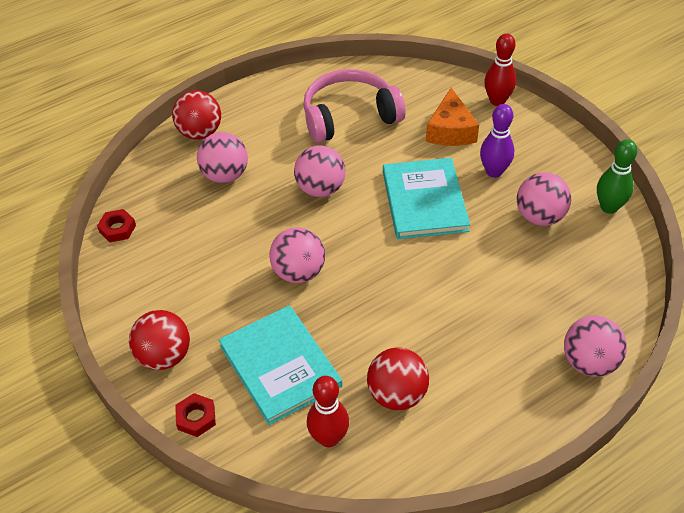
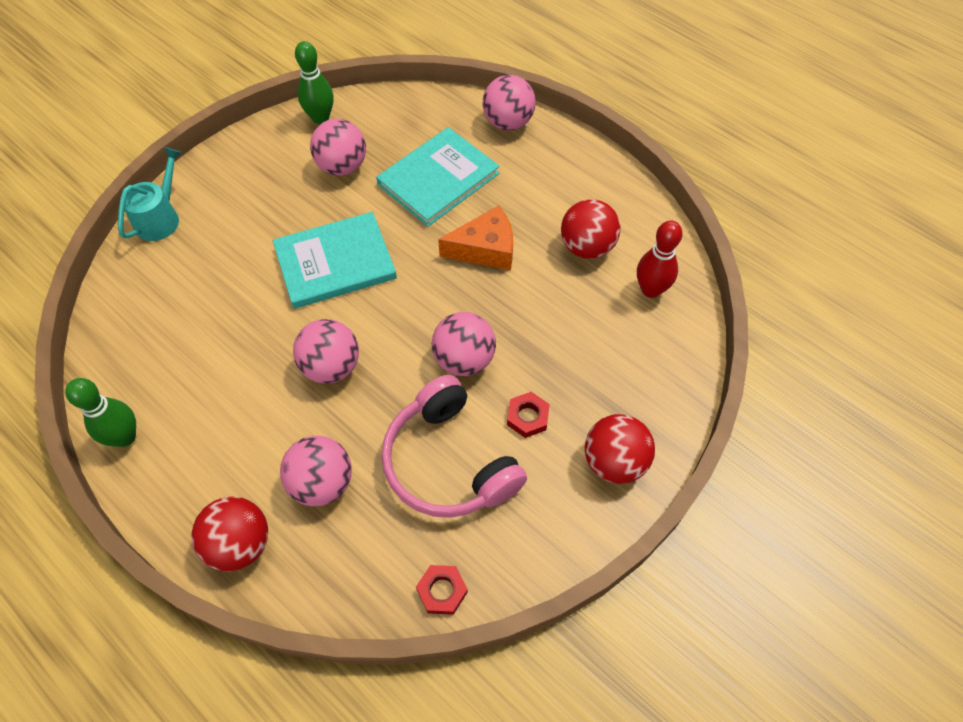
camera: 105 degrees left, 10 degrees up
red nut [175,393,216,437] -> red nut moved to [507,392,550,438]
turquoise book [219,305,342,425] -> turquoise book moved to [376,127,500,227]
pink headphones [303,69,406,143] -> pink headphones moved to [381,375,527,518]
orange cheese [426,88,479,146] -> orange cheese moved to [438,205,513,270]
purple bowling pin [480,104,514,178] -> none
red bowling pin [484,33,516,106] -> turquoise watering can [118,147,182,241]
none -> green bowling pin [65,378,136,447]

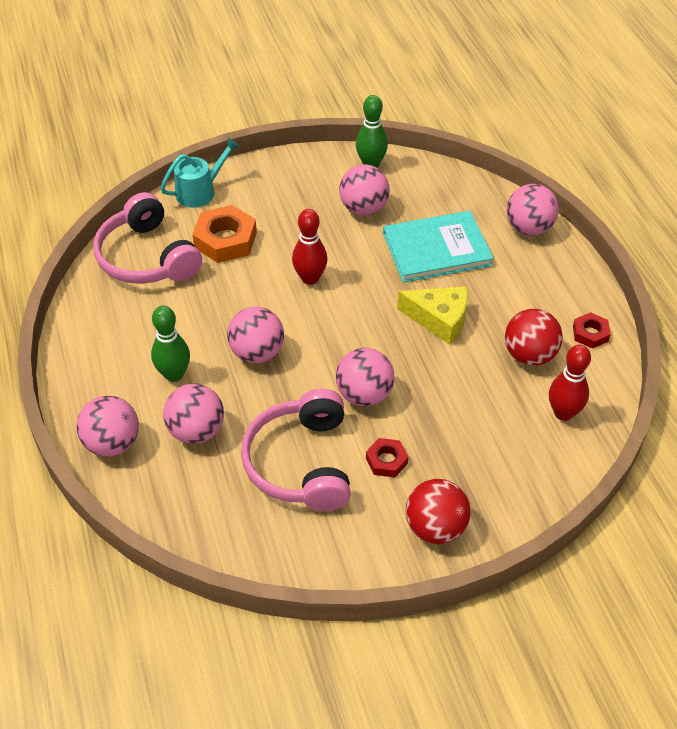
camera: 30 degrees right, 10 degrees down
green bowling pin [65,378,136,447] -> green bowling pin moved to [151,306,190,382]
red ball [191,496,268,572] -> pink ball [77,396,139,456]
turquoise book [273,212,397,309] -> red bowling pin [292,209,328,285]
red nut [416,565,468,615] -> red nut moved to [573,312,611,349]
orange cheese [438,205,513,270] -> yellow cheese [397,286,468,345]
none -> pink headphones [93,192,202,284]
none -> orange nut [192,205,257,263]

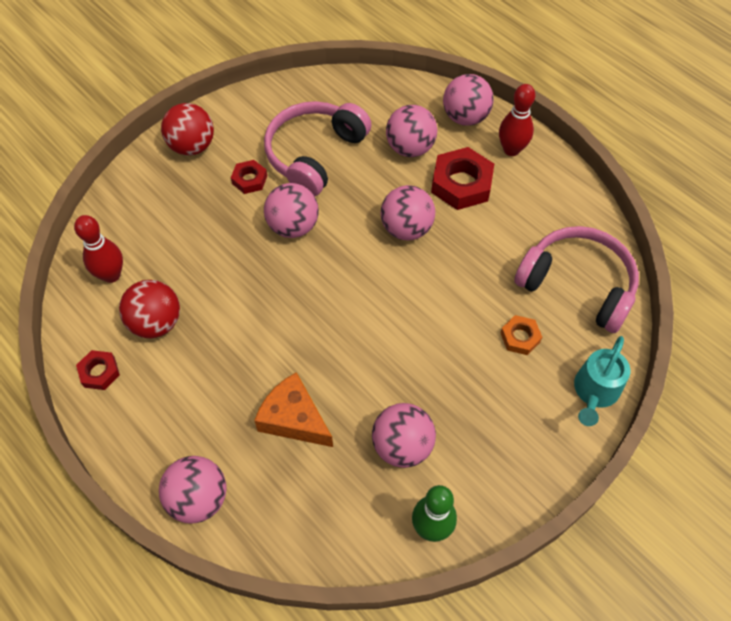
camera: 155 degrees right, 10 degrees up
green bowling pin [151,306,190,382] -> red nut [431,147,494,210]
orange nut [192,205,257,263] -> orange nut [500,315,542,355], size x0.55
pink headphones [241,389,351,511] -> pink headphones turned 120 degrees counterclockwise [264,101,372,196]
red bowling pin [292,209,328,285] -> red bowling pin moved to [499,84,535,156]
turquoise book [383,211,494,283] -> orange cheese [254,372,333,447]
yellow cheese [397,286,468,345] -> none

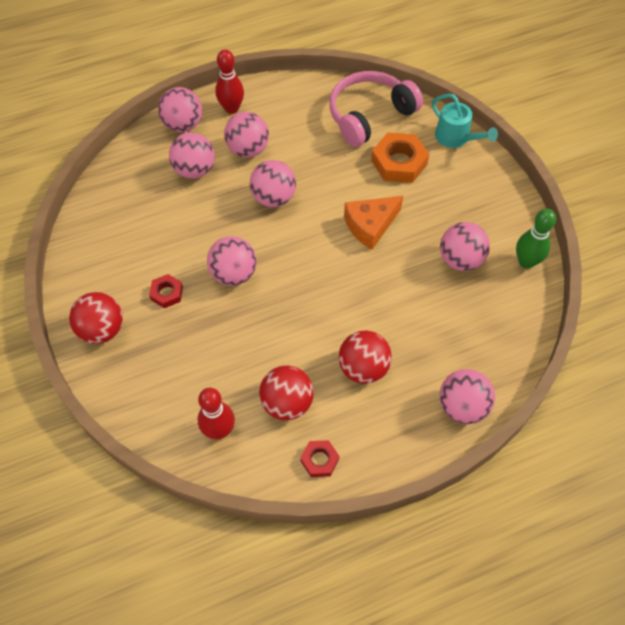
camera: 70 degrees left, 0 degrees up
orange cheese [254,372,333,447] -> orange cheese moved to [344,196,403,250]
pink headphones [264,101,372,196] -> none
red nut [431,147,494,210] -> pink ball [224,112,269,158]
orange nut [500,315,542,355] -> orange nut [371,133,429,183], size x1.81
none -> red ball [339,330,392,384]

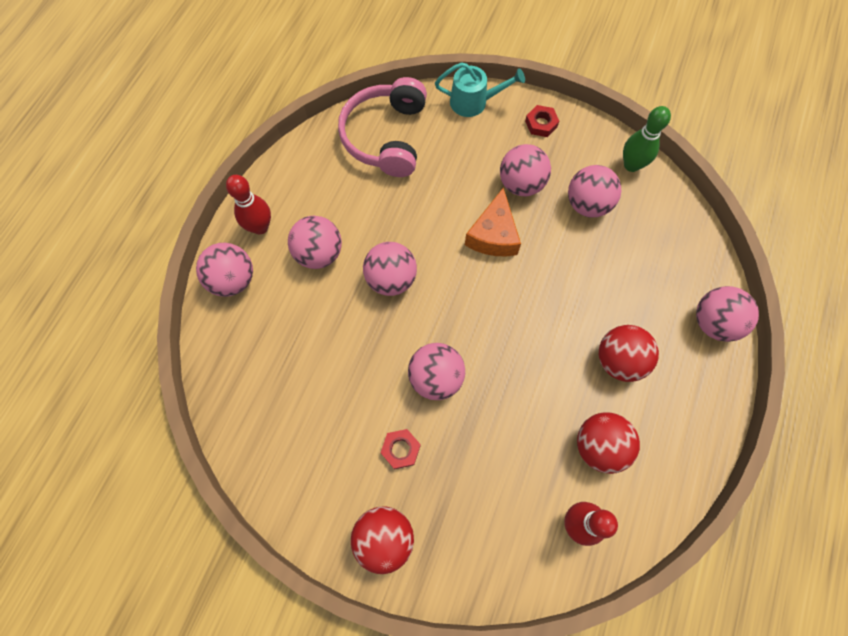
camera: 45 degrees left, 10 degrees up
pink ball [169,132,215,179] -> pink ball moved to [500,144,551,196]
red nut [300,440,339,477] -> red nut moved to [525,105,559,137]
orange nut [371,133,429,183] -> none

